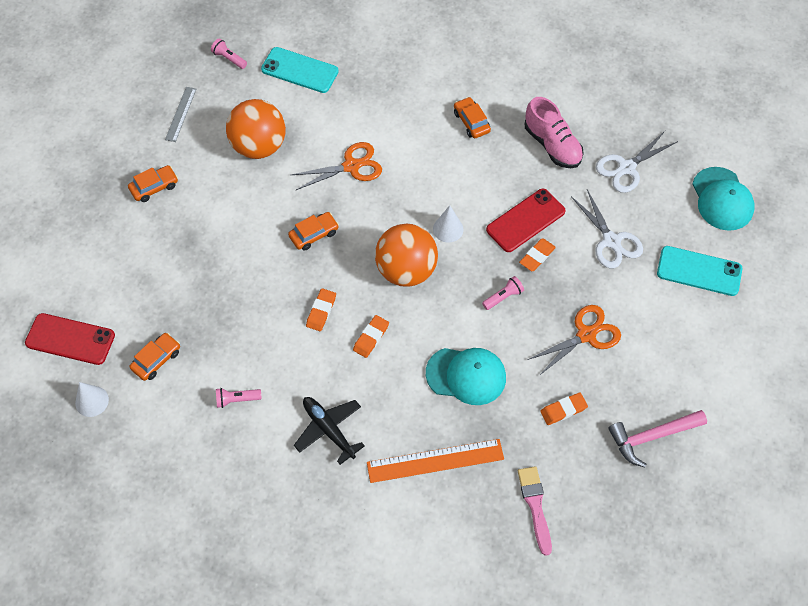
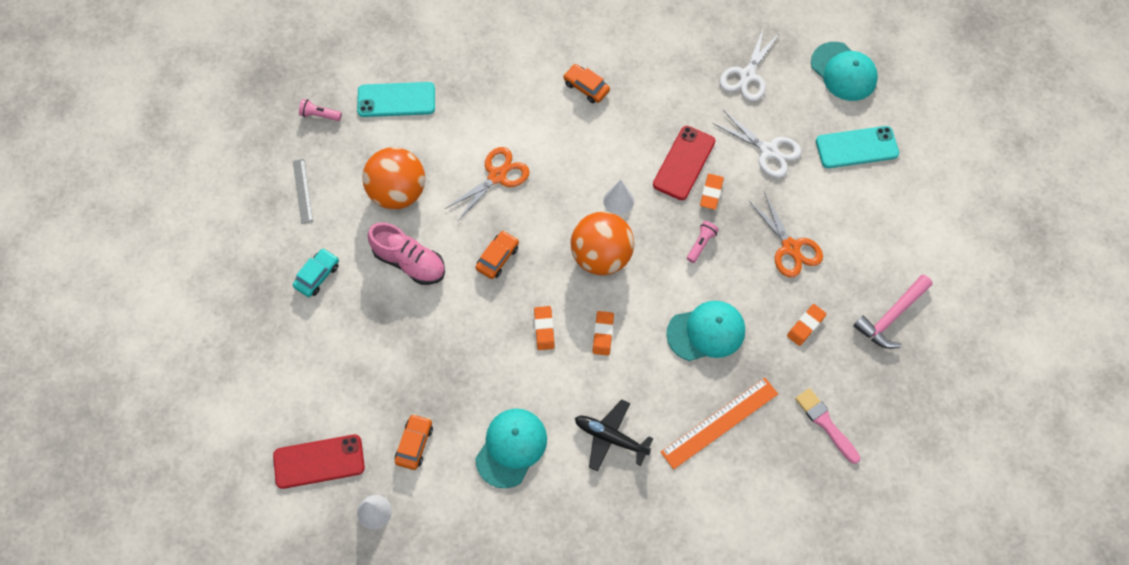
camera: 25 degrees left, 5 degrees up
orange car [128,165,178,202] -> turquoise car [293,248,339,297]
pink flashlight [216,388,262,408] -> turquoise cap [475,409,547,488]
pink shoe [525,97,584,168] -> pink shoe moved to [368,222,445,285]
orange scissors [528,305,621,376] -> orange scissors turned 120 degrees clockwise [748,193,823,277]

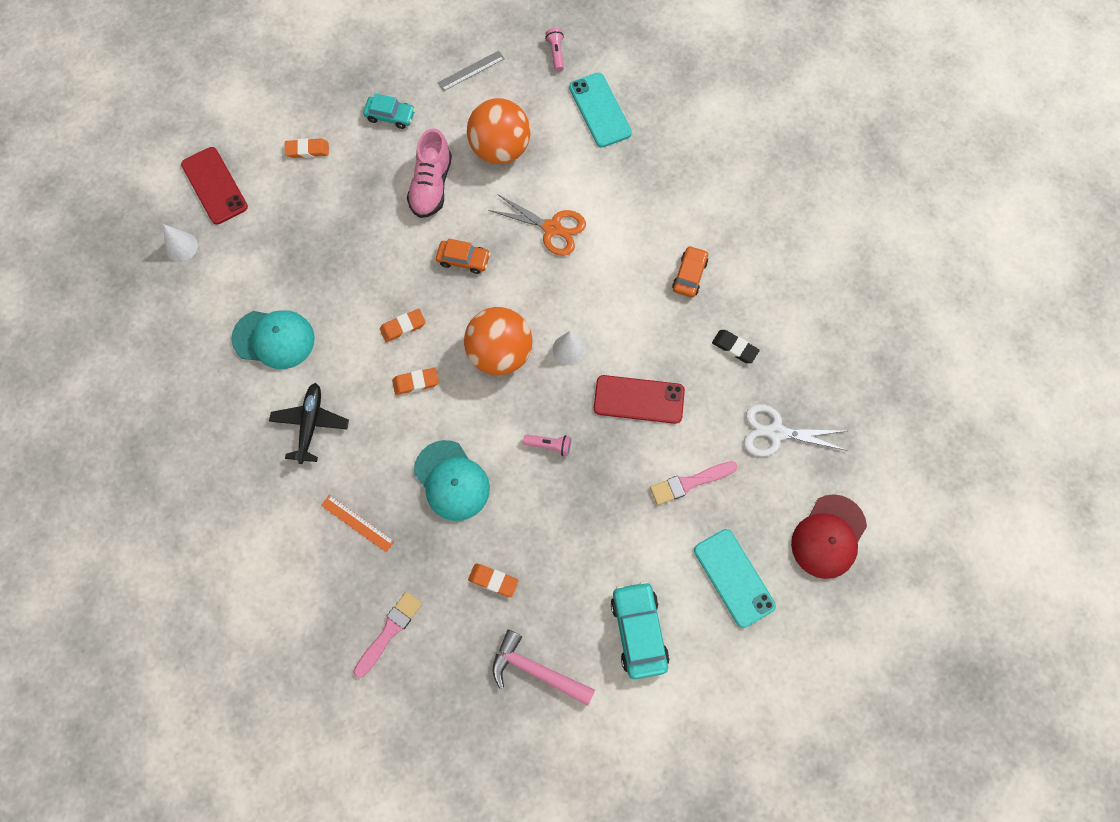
camera: 70 degrees right, 5 degrees up
orange car [395,414,433,470] -> none
orange ruler [661,378,778,469] -> orange ruler [321,495,395,552], size x0.59
orange eraser [700,174,724,210] -> orange eraser moved to [285,139,329,158]
white scissors [713,110,801,178] -> pink brush [650,461,738,505]
orange scissors [748,193,823,277] -> none
turquoise cap [811,42,878,101] -> red cap [791,494,867,579]
none -> turquoise car [611,581,670,679]
none -> black eraser [712,330,760,363]

